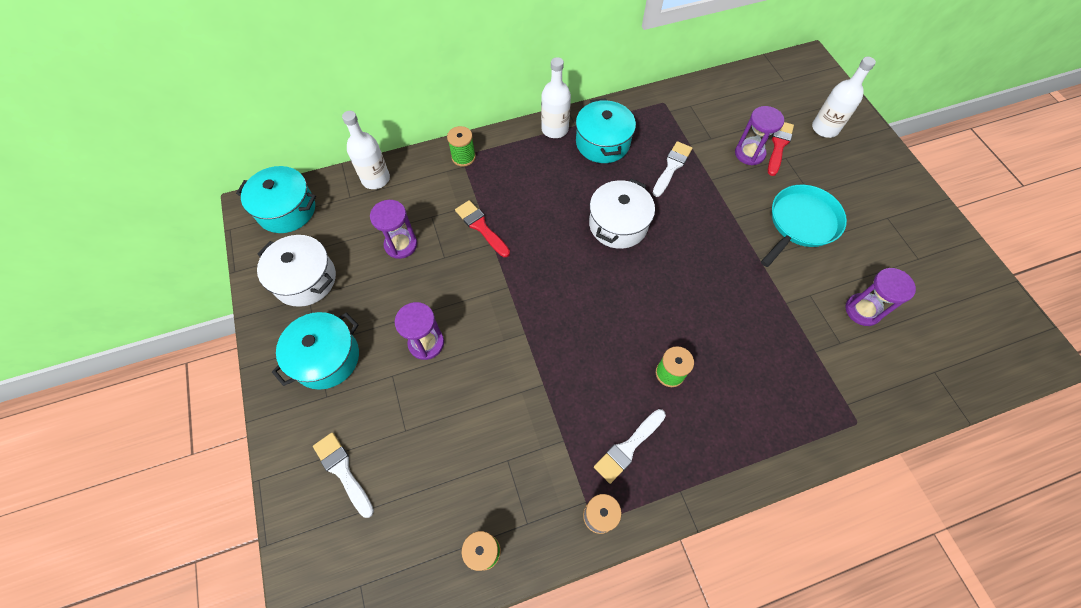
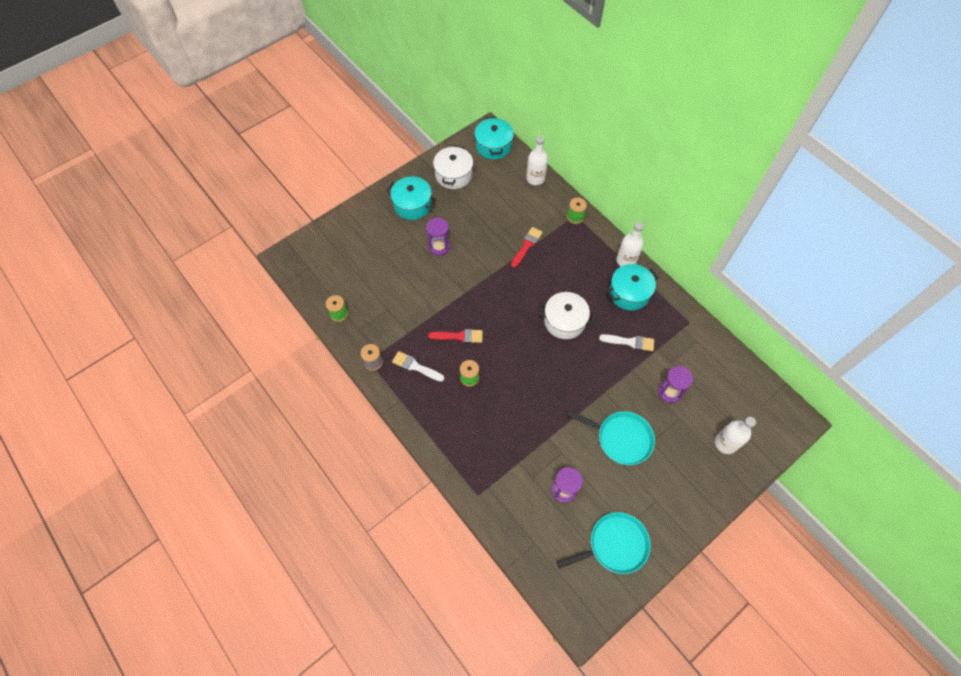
camera: 70 degrees right, 0 degrees up
white brush [313,432,374,518] -> none
purple hourglass [370,200,417,259] -> none
red brush [768,122,794,176] -> red brush moved to [428,329,483,343]
none -> turquoise pan [557,512,651,574]

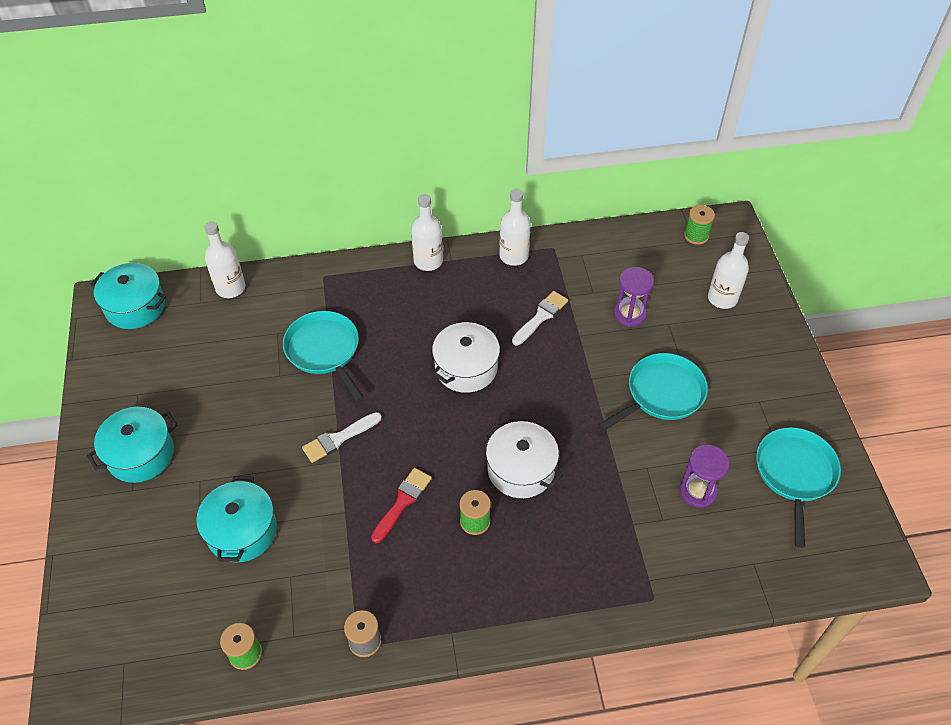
camera: 60 degrees left, 10 degrees down
white brush [392,351,444,382] -> white brush moved to [302,412,382,463]
purple hourglass [426,217,450,256] -> none
white pot [433,145,473,189] -> white pot moved to [483,421,563,498]
red brush [511,227,543,268] -> turquoise pan [283,311,364,402]
green spool [567,198,587,224] -> green spool moved to [684,205,715,245]
turquoise pot [607,264,658,310] -> turquoise pot moved to [196,476,277,562]
none -> white bottle [500,189,531,266]

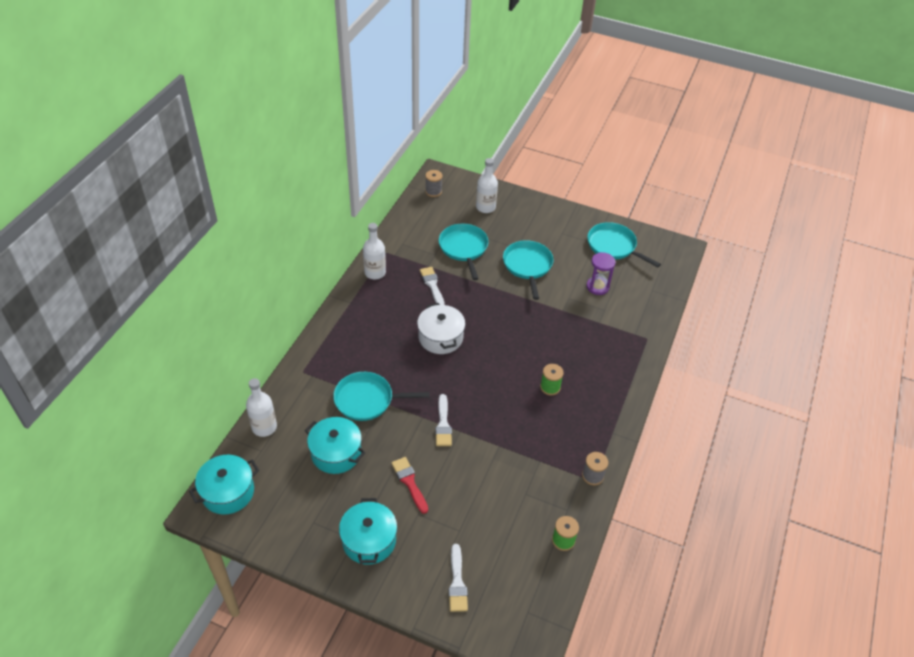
camera: 60 degrees left, 5 degrees down
turquoise pot [196,476,277,562] -> turquoise pot moved to [305,417,365,474]
red brush [371,468,432,543] -> red brush moved to [391,457,428,514]
white bottle [411,194,443,271] -> none
white pot [483,421,563,498] -> none
purple hourglass [614,267,654,327] -> turquoise pan [439,224,489,280]
green spool [684,205,715,245] -> grey spool [425,170,443,197]
none -> white brush [448,544,468,612]

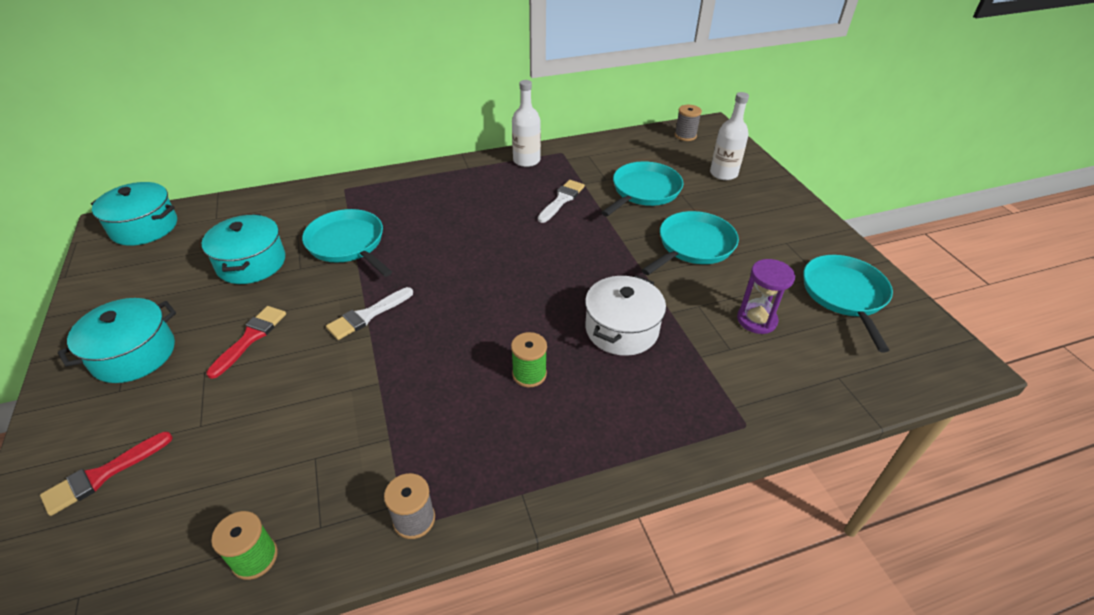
camera: 50 degrees right, 5 degrees down
white bottle [246,378,277,437] -> none
white pot [417,303,465,354] -> white pot moved to [585,275,666,356]
white brush [448,544,468,612] -> red brush [40,432,173,516]

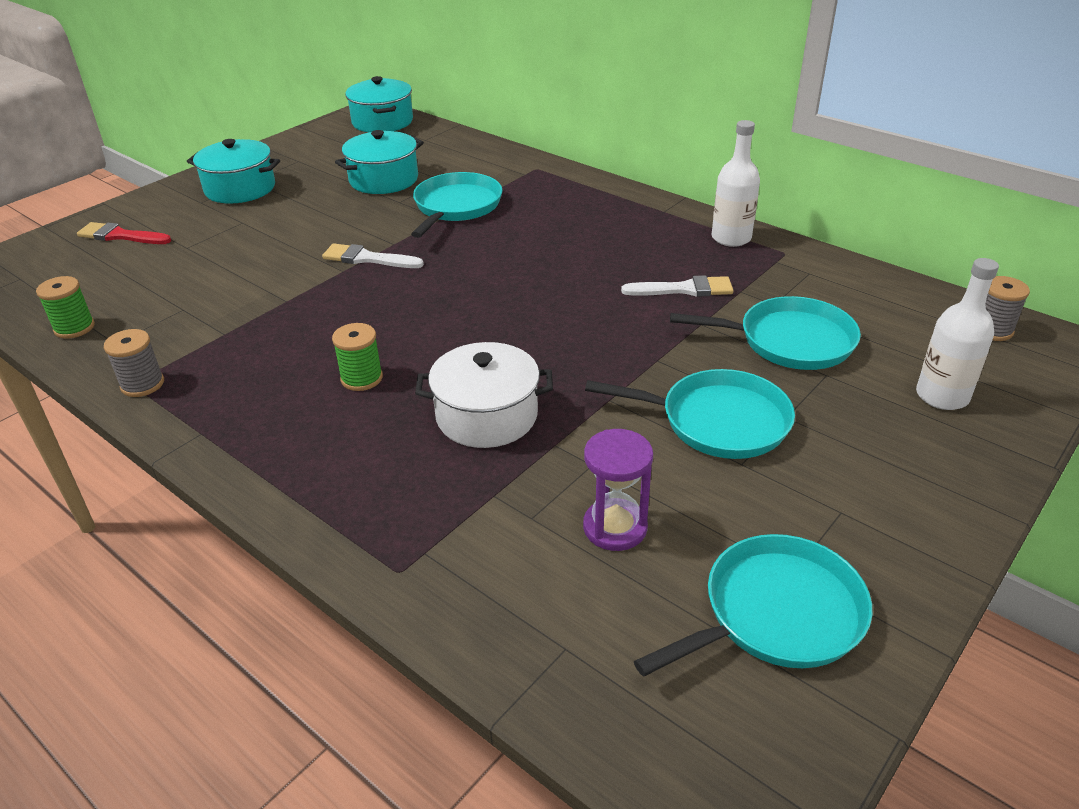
camera: 60 degrees right, 5 degrees down
red brush [206,306,286,379] -> none

